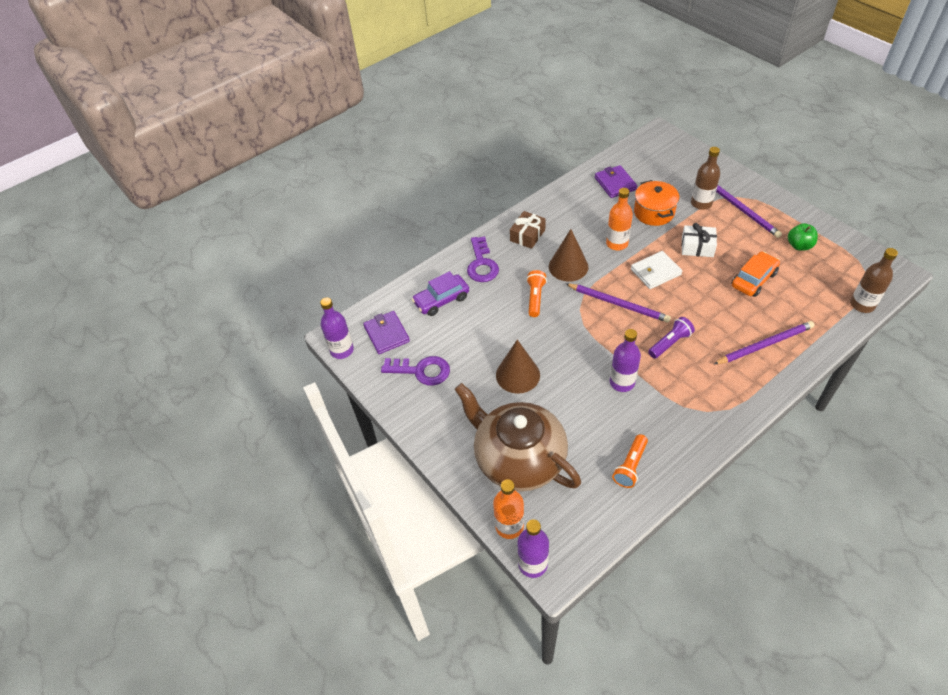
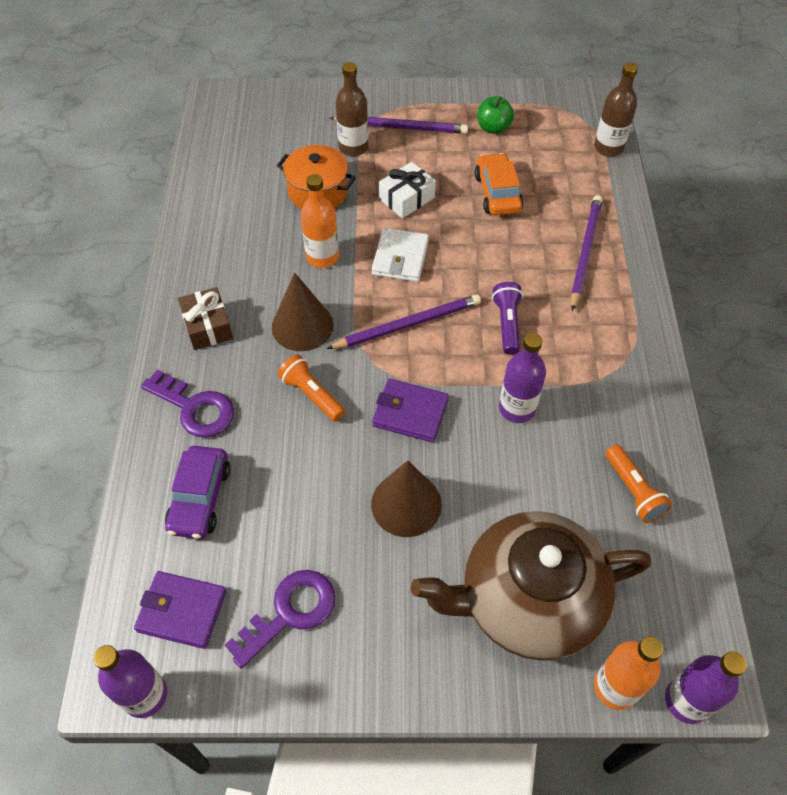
camera: 55 degrees left, 5 degrees up
purple wallet [595,165,637,198] -> purple wallet moved to [372,379,449,443]

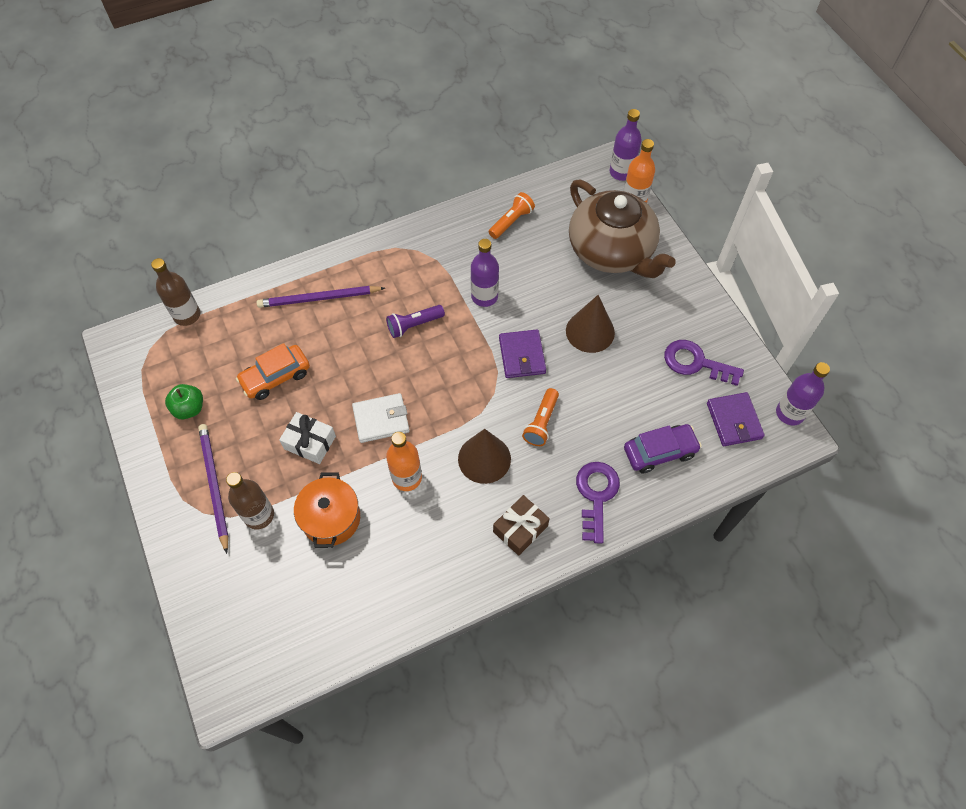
camera: 115 degrees left, 5 degrees up
purple pencil [326,294,481,349] -> none

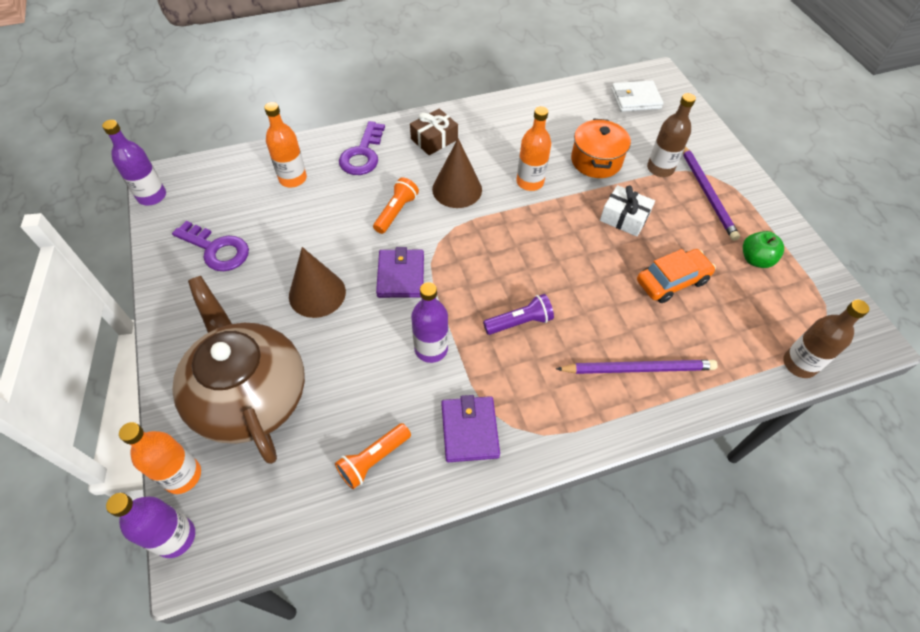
camera: 175 degrees left, 5 degrees down
white wallet [352,393,410,443] -> white wallet moved to [611,80,664,112]
purple car [624,424,702,473] -> orange bottle [264,102,307,187]
purple wallet [707,392,765,446] -> purple wallet moved to [441,395,500,462]

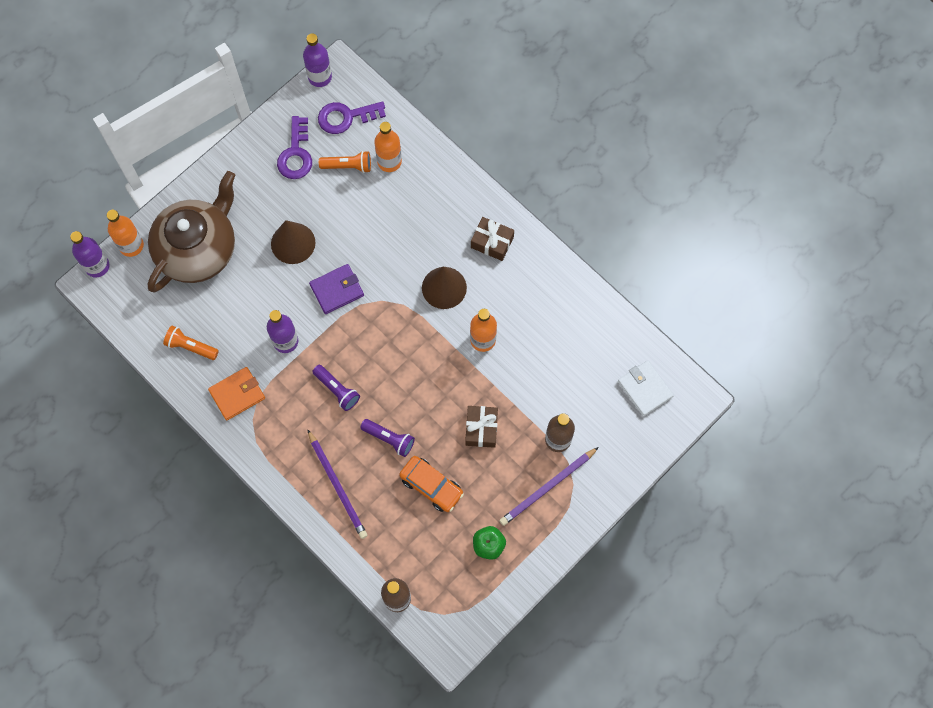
camera: 65 degrees right, 15 degrees up
purple key [339,121,385,175] -> purple key moved to [318,101,386,134]
orange flashlight [373,177,419,234] -> orange flashlight moved to [319,151,371,173]
purple wallet [441,395,500,462] -> orange wallet [208,367,265,420]
orange pot [571,118,631,178] -> none
white gift [600,185,655,237] -> brown gift [465,406,498,448]
none -> purple flashlight [360,419,415,457]

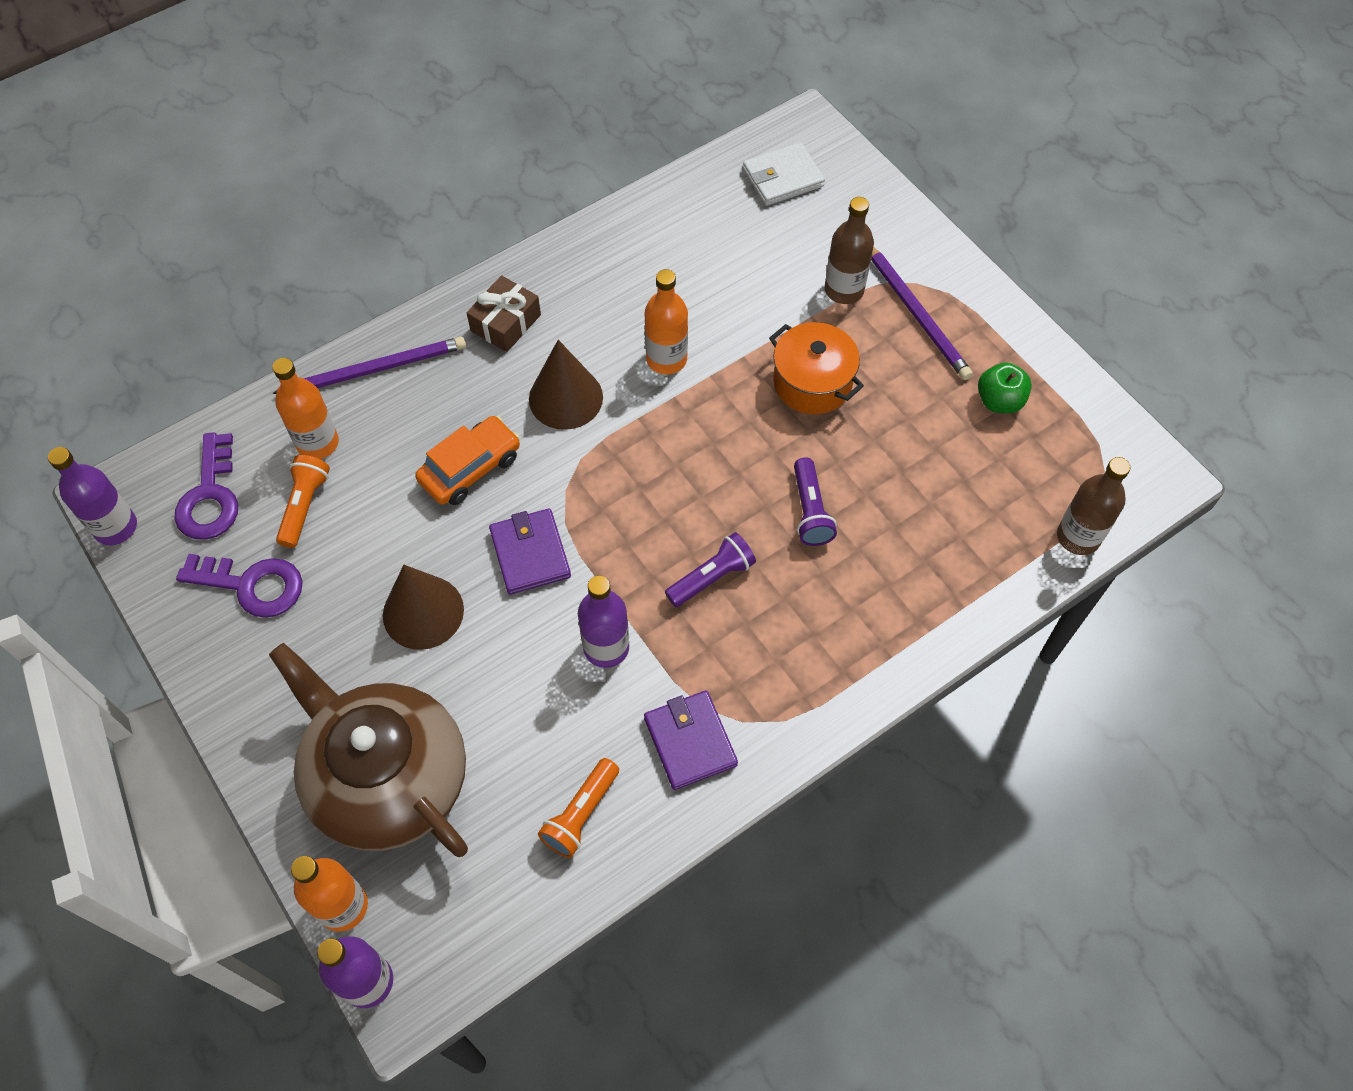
camera: 80 degrees left, 10 degrees down
orange wallet [208,367,265,420] -> purple wallet [644,691,738,790]
purple pencil [307,429,368,539] -> purple pencil moved to [272,336,466,394]
purple flashlight [360,419,415,457] -> purple flashlight turned 135 degrees clockwise [794,457,837,546]
orange car [399,456,464,512] -> orange car moved to [415,416,520,505]
brown gift [465,406,498,448] -> orange pot [769,322,864,414]

